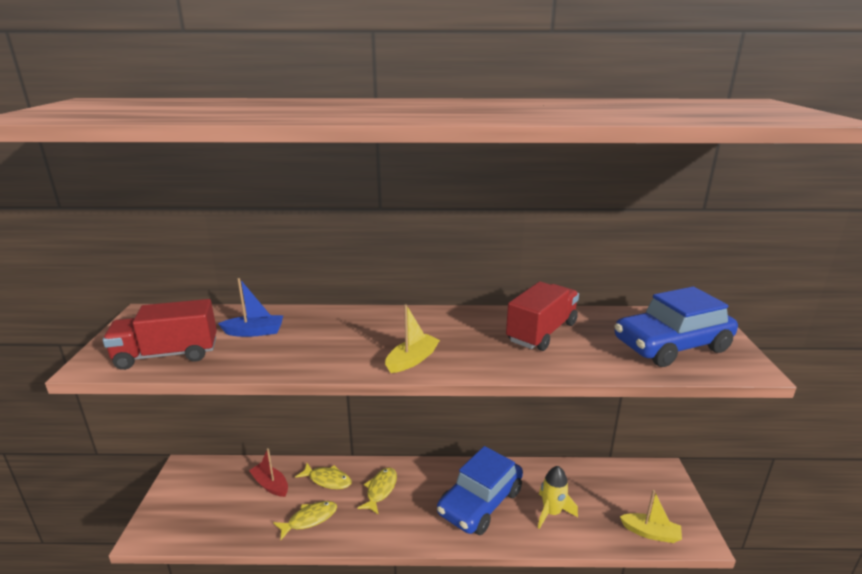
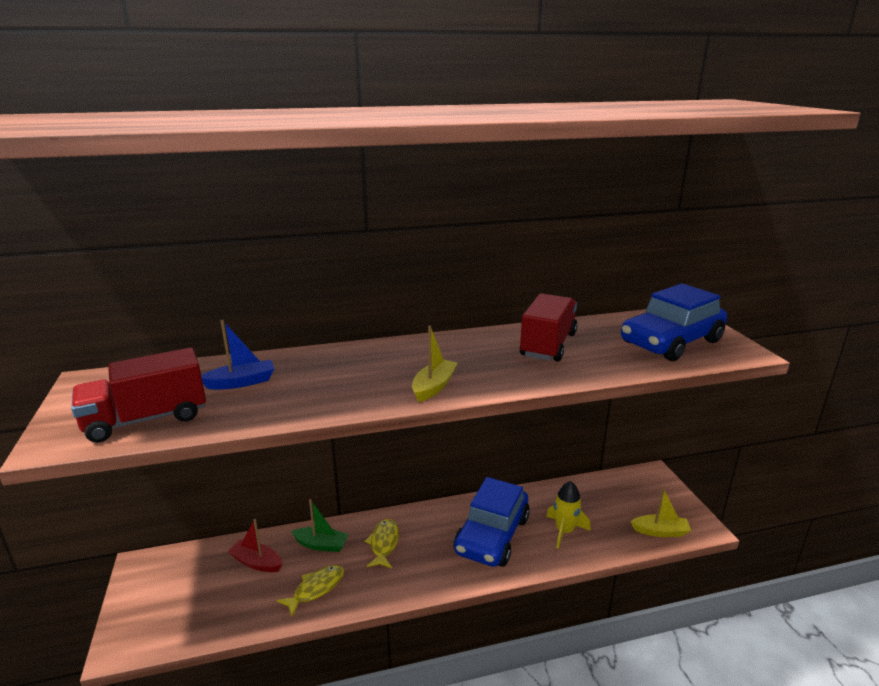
camera: 15 degrees left, 0 degrees up
yellow fish [295,463,352,489] -> green boat [291,499,349,552]

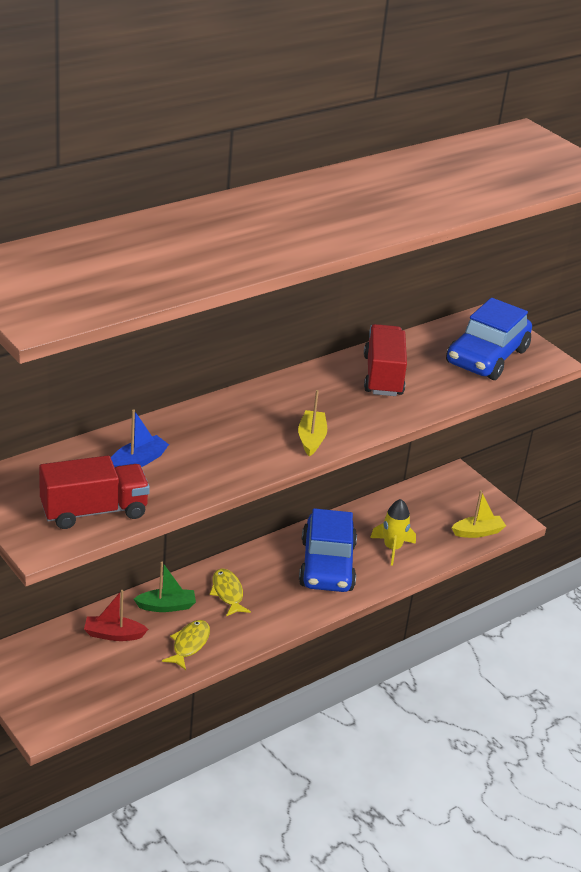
camera: 25 degrees left, 10 degrees up
red truck [71,347,206,443] -> red truck turned 150 degrees counterclockwise [39,455,150,529]

